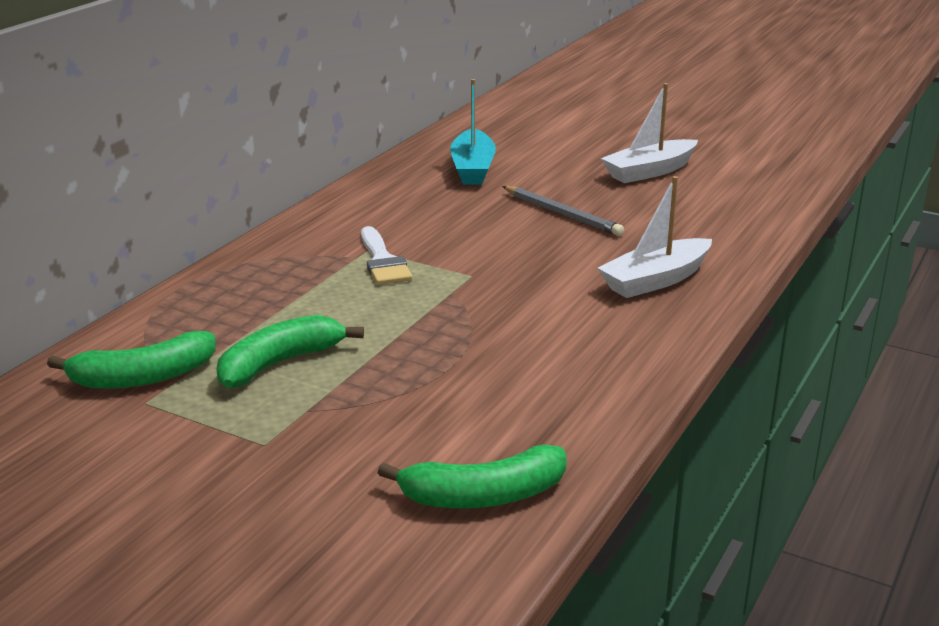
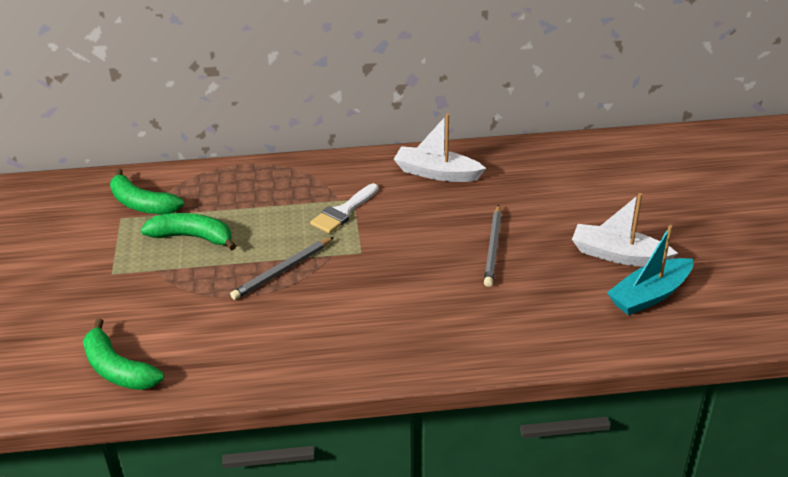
camera: 55 degrees right, 10 degrees up
turquoise boat [450,79,496,185] -> turquoise boat moved to [607,225,693,315]
white boat [598,176,712,298] -> white boat moved to [394,113,486,182]
none -> grey pencil [230,237,334,300]

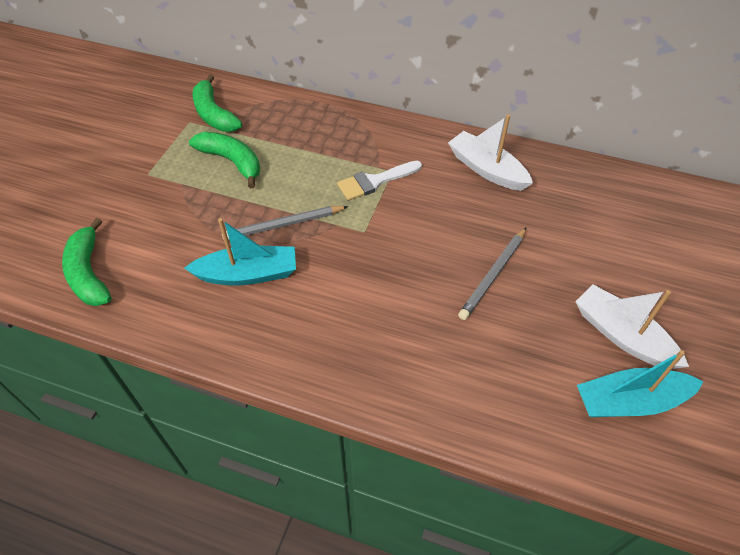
camera: 25 degrees right, 15 degrees up
none -> turquoise boat [184,218,296,286]

